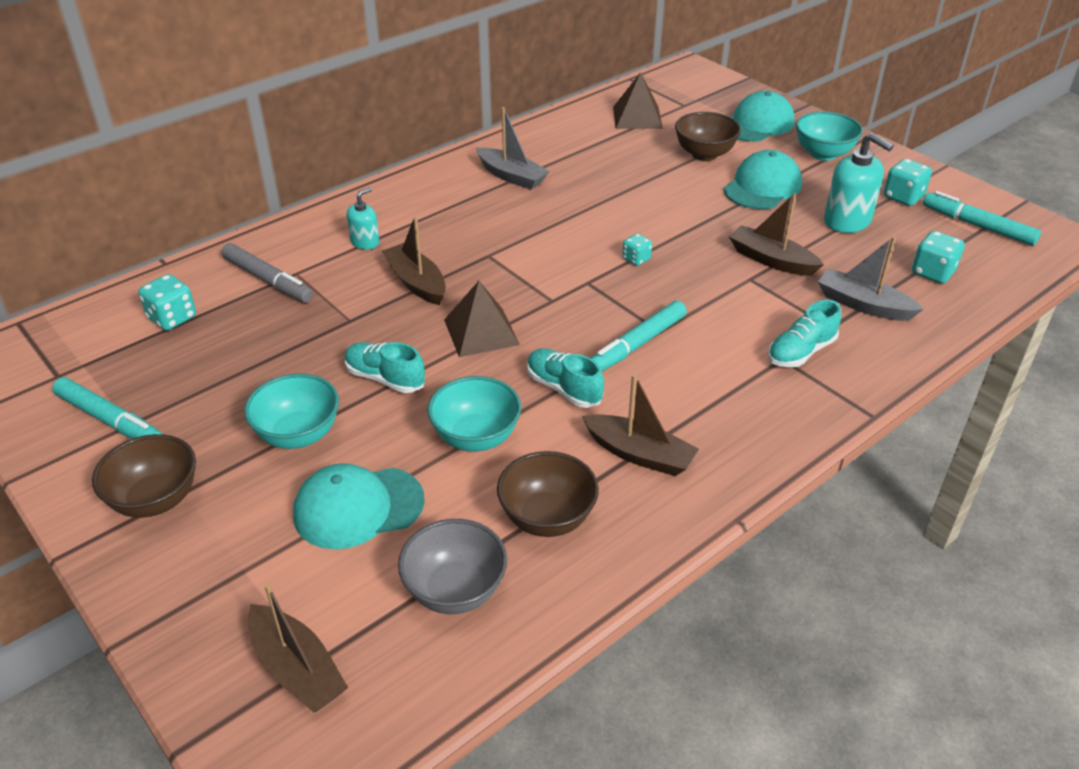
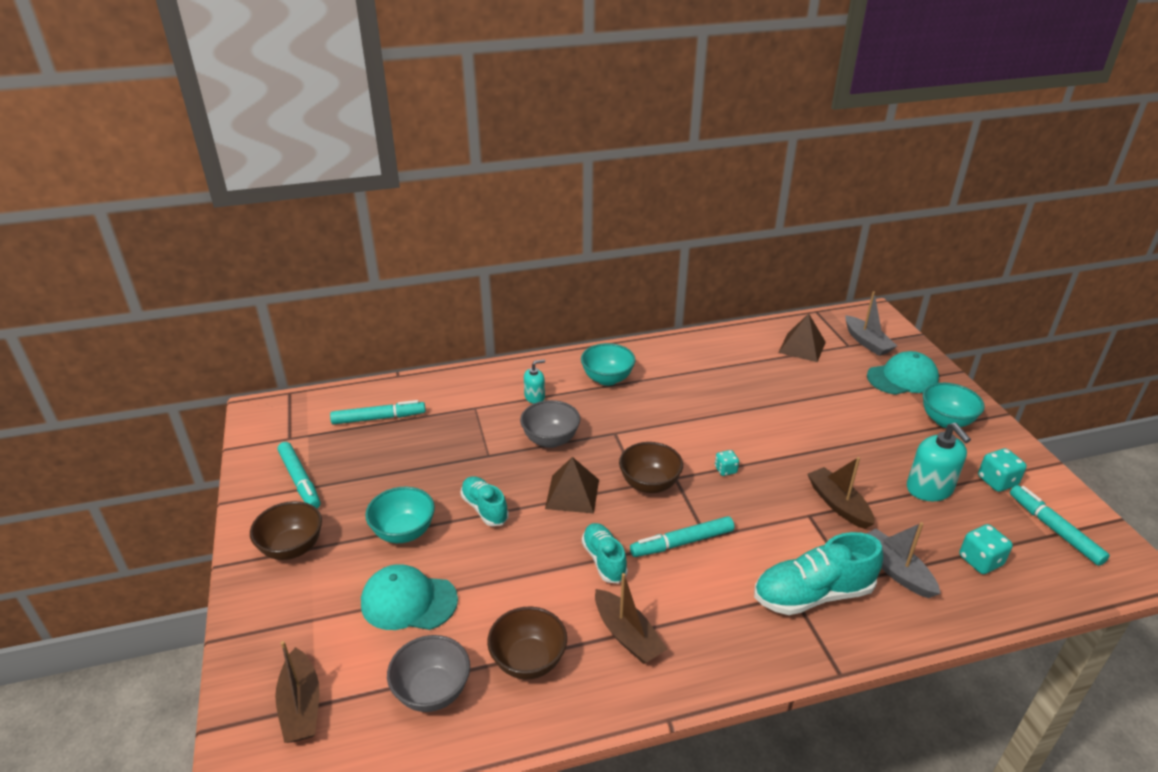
camera: 25 degrees right, 5 degrees down
turquoise dice [139,274,196,330] -> turquoise marker [330,400,426,425]
grey marker [221,243,313,302] -> none
brown boat [382,216,446,305] -> grey bowl [520,400,580,448]
turquoise bowl [427,376,521,452] -> turquoise bowl moved to [581,343,635,386]
grey boat [476,107,550,190] -> grey boat moved to [845,291,897,356]
brown bowl [675,112,741,161] -> brown bowl moved to [619,442,683,493]
turquoise cap [724,150,802,209] -> none
turquoise shoe [768,300,841,367] -> turquoise shoe [754,532,883,615], size x1.63

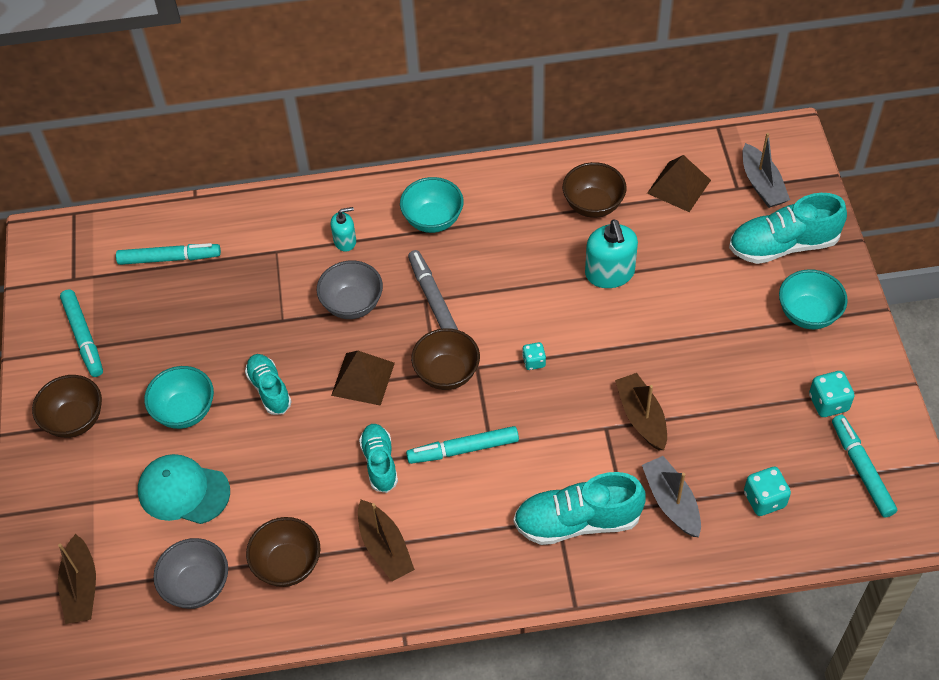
camera: 10 degrees right, 20 degrees up
turquoise cap [867,351,939,395] -> turquoise shoe [729,193,847,264]
turquoise soap dispenser [907,423,971,501] -> turquoise soap dispenser moved to [585,220,638,288]
none -> grey marker [408,250,458,330]
none -> brown bowl [563,162,626,218]

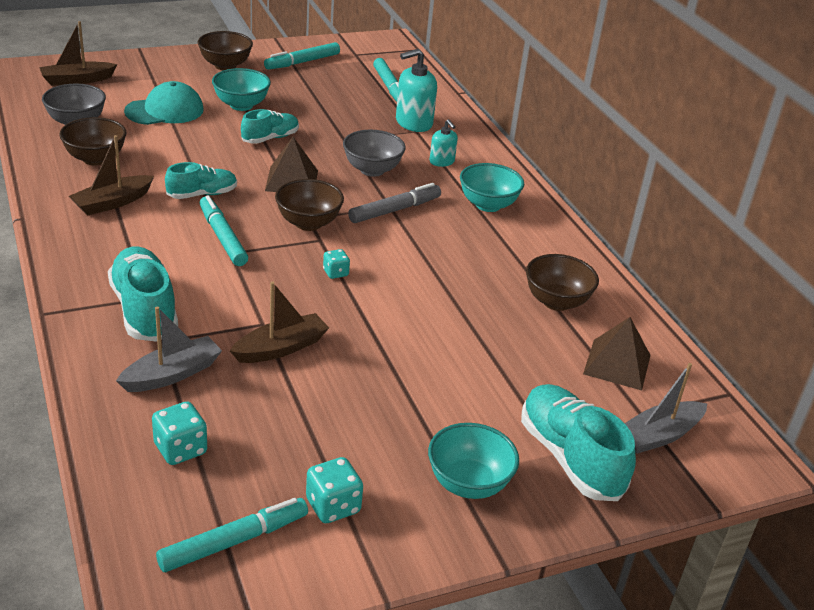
camera: 70 degrees right, 20 degrees down
turquoise cap [138,454,230,524] -> turquoise cap turned 60 degrees clockwise [124,81,204,125]
turquoise soap dispenser [585,220,638,288] -> turquoise soap dispenser moved to [396,49,437,132]

